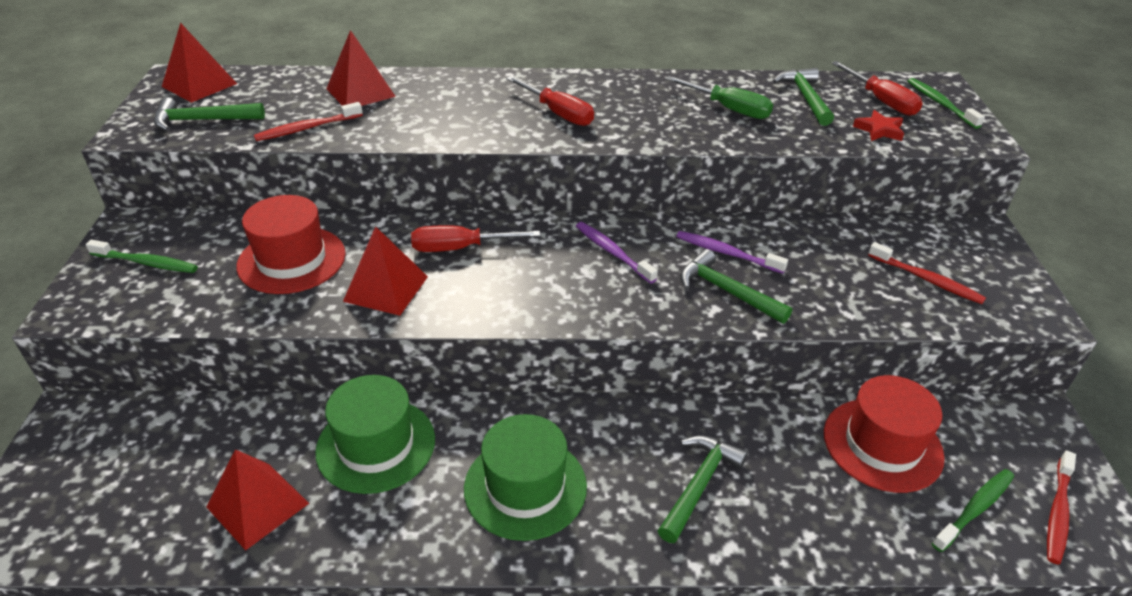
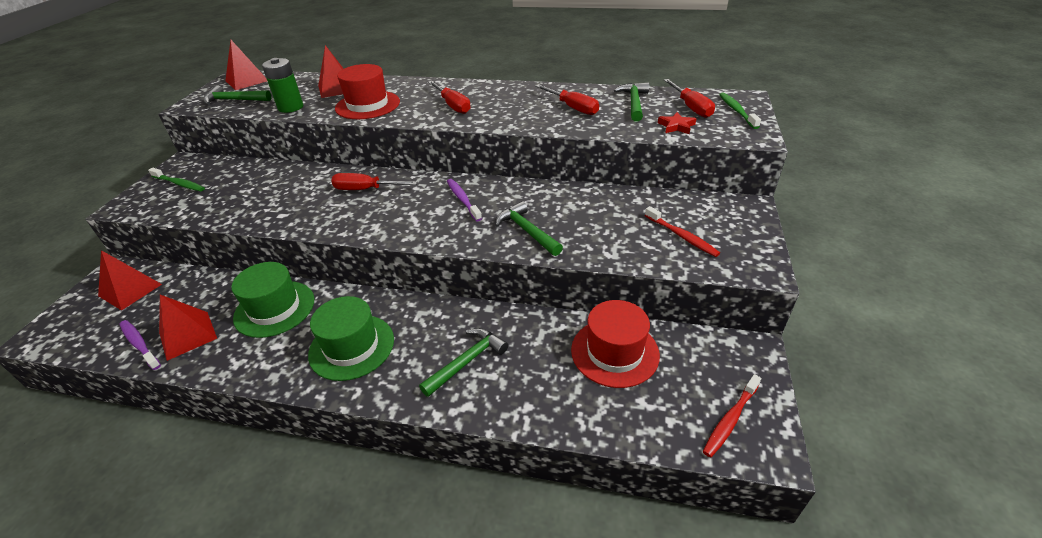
camera: 15 degrees right, 0 degrees up
red hat [236,195,346,294] -> red hat moved to [335,64,400,119]
red toothbrush [254,102,363,141] -> green battery [262,58,303,113]
red pyramid [343,226,428,316] -> red pyramid moved to [98,250,162,311]
green screwdriver [666,76,773,119] -> red screwdriver [535,84,599,115]
purple toothbrush [676,231,788,274] -> purple toothbrush moved to [119,320,161,370]
green toothbrush [932,469,1014,552] -> none

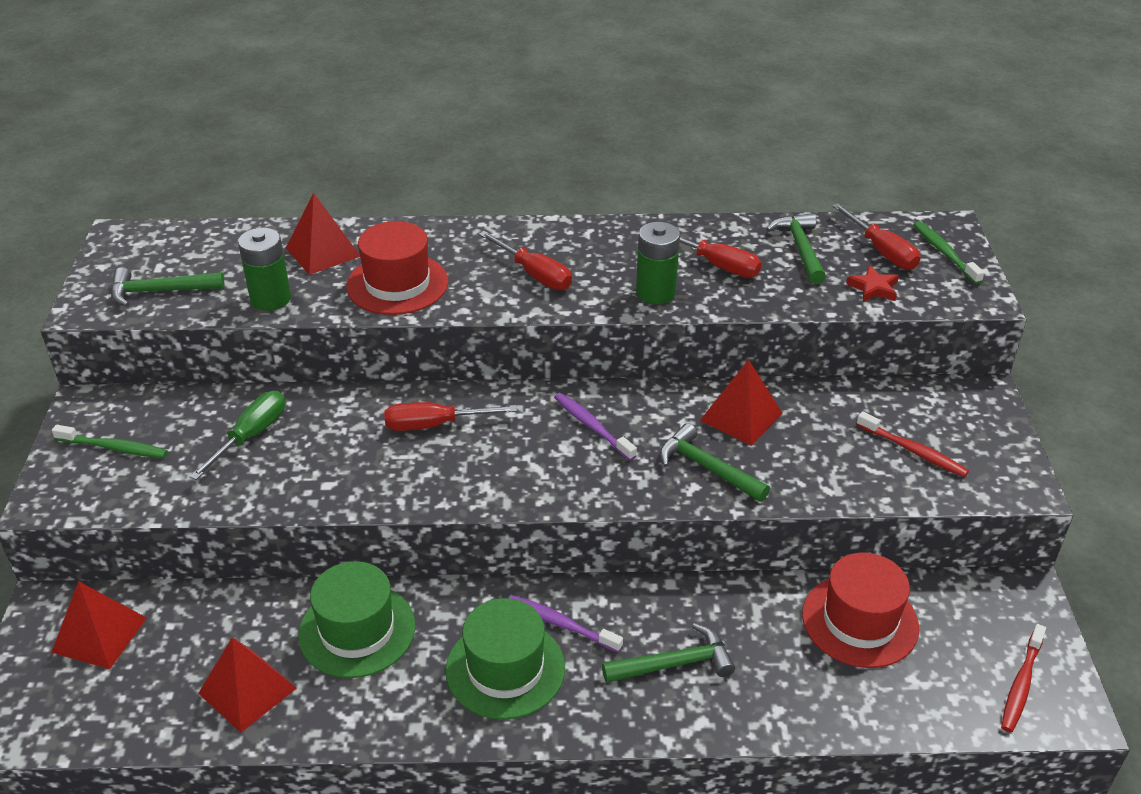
camera: 15 degrees left, 0 degrees up
purple toothbrush [119,320,161,370] -> purple toothbrush moved to [509,595,623,652]
red pyramid [225,40,267,90] -> red pyramid moved to [700,359,783,446]
green hammer [419,328,508,397] -> green hammer turned 45 degrees clockwise [602,623,735,683]
none -> green screwdriver [189,391,285,480]
none -> green battery [636,222,680,304]

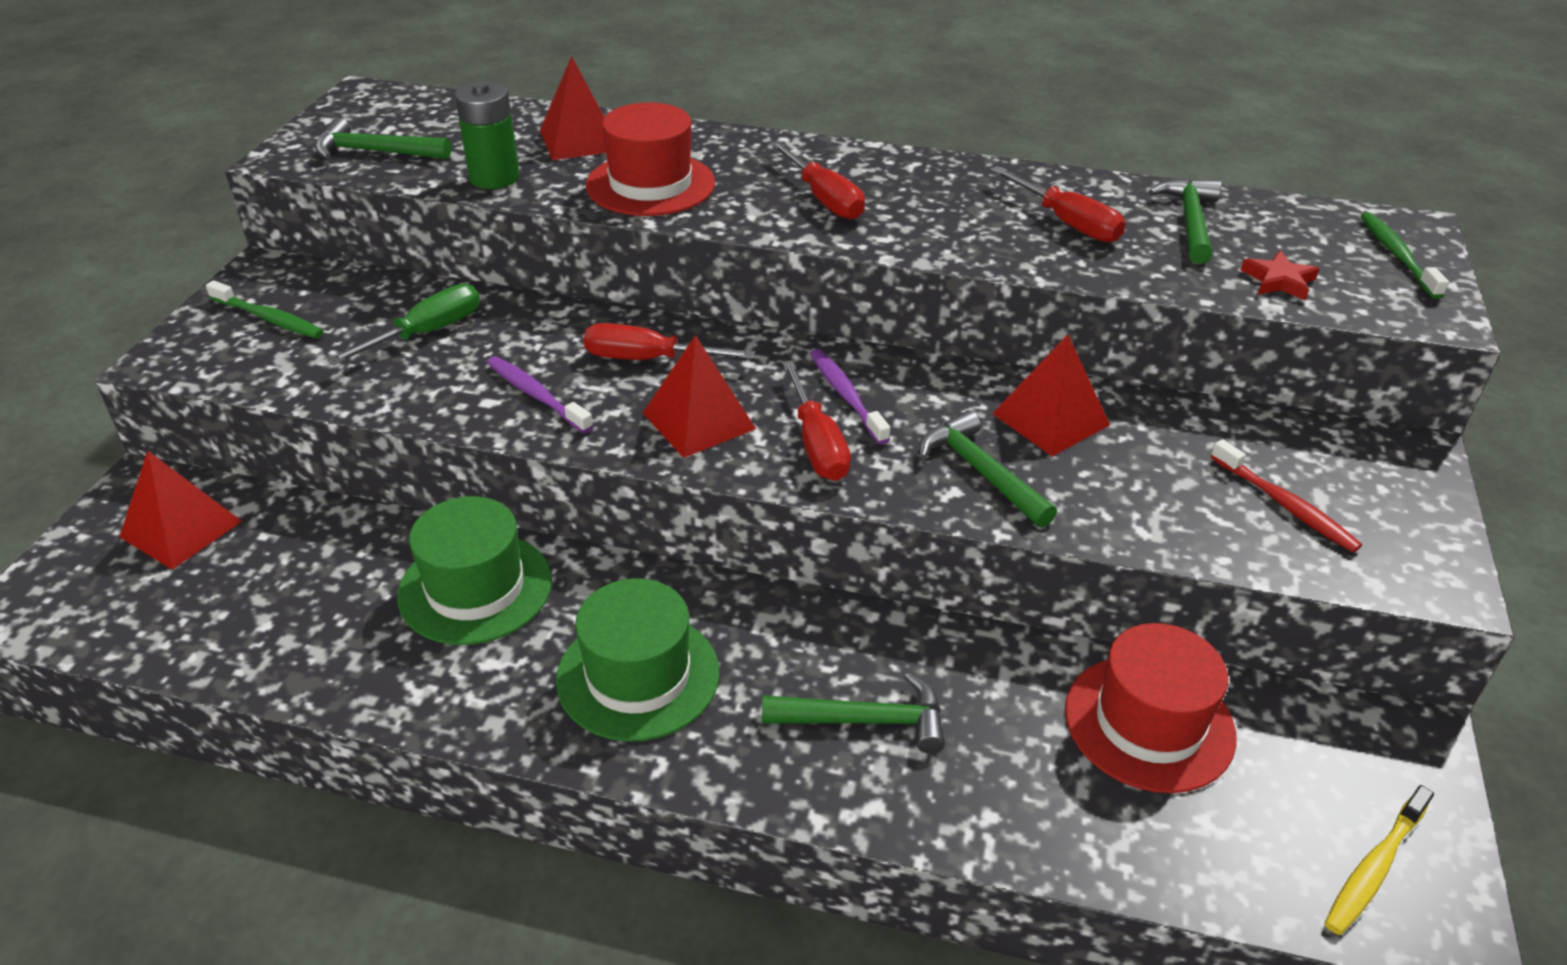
camera: 15 degrees right, 0 degrees up
red pyramid [198,637,297,733] -> red pyramid moved to [643,335,756,458]
purple toothbrush [509,595,623,652] -> purple toothbrush moved to [487,356,593,433]
green battery [636,222,680,304] -> none
red screwdriver [832,203,920,270] -> red screwdriver moved to [782,361,851,481]
red toothbrush [1001,624,1046,732] -> yellow toothbrush [1325,785,1434,935]

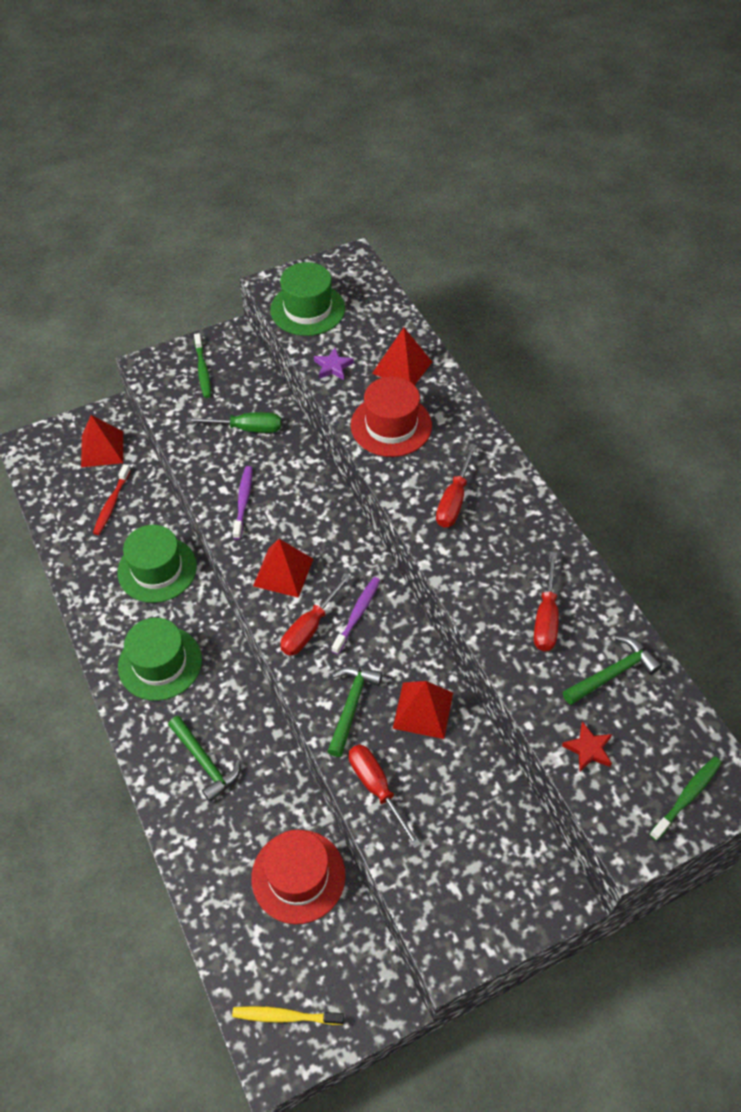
camera: 50 degrees right, 15 degrees up
green hammer [315,118,451,159] -> green hat [270,262,345,336]
green battery [455,81,520,189] -> purple star [314,348,354,380]
red screwdriver [584,323,755,360] -> red screwdriver moved to [349,744,421,848]
red toothbrush [1211,439,1362,553] -> red toothbrush moved to [93,464,131,535]

